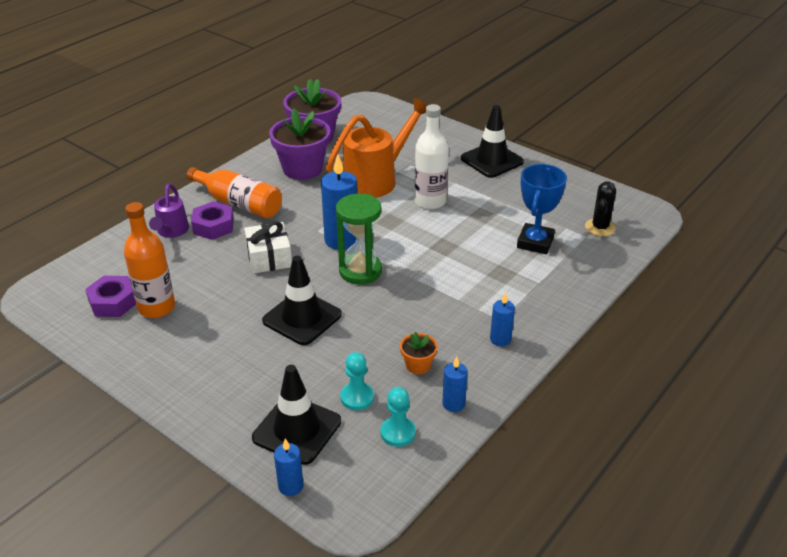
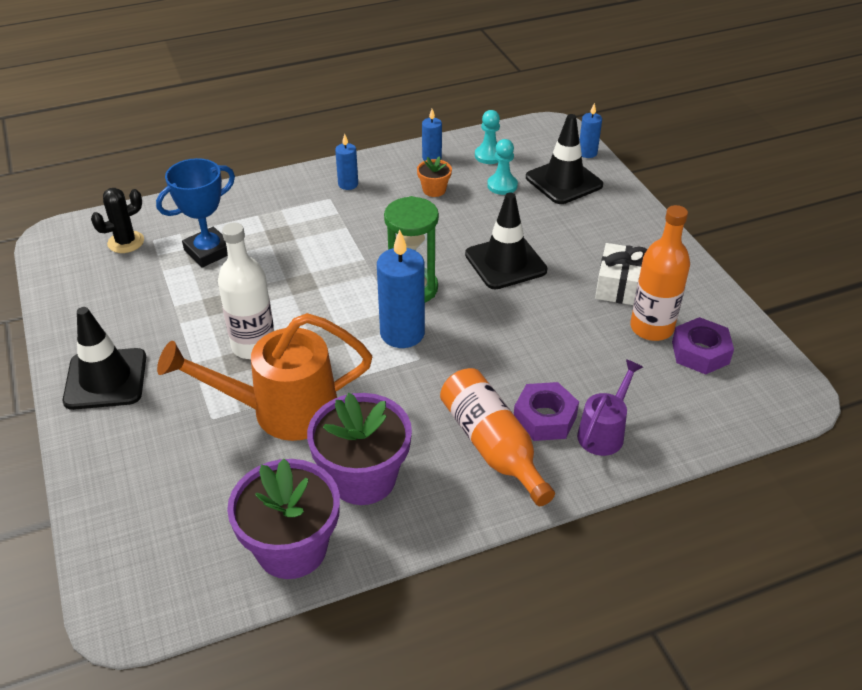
camera: 150 degrees left, 5 degrees up
white gift [244,221,292,274] -> white gift moved to [595,243,647,305]

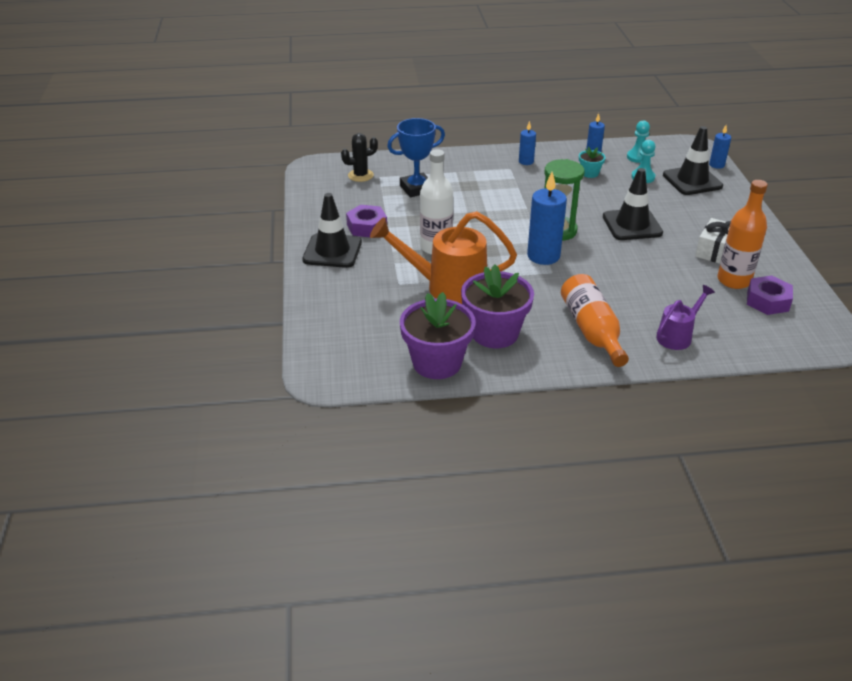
camera: 15 degrees right, 5 degrees down
orange flower pot [417,156,452,197] -> turquoise flower pot [579,147,606,178]
purple nut [514,382,579,441] -> purple nut moved to [346,205,387,237]

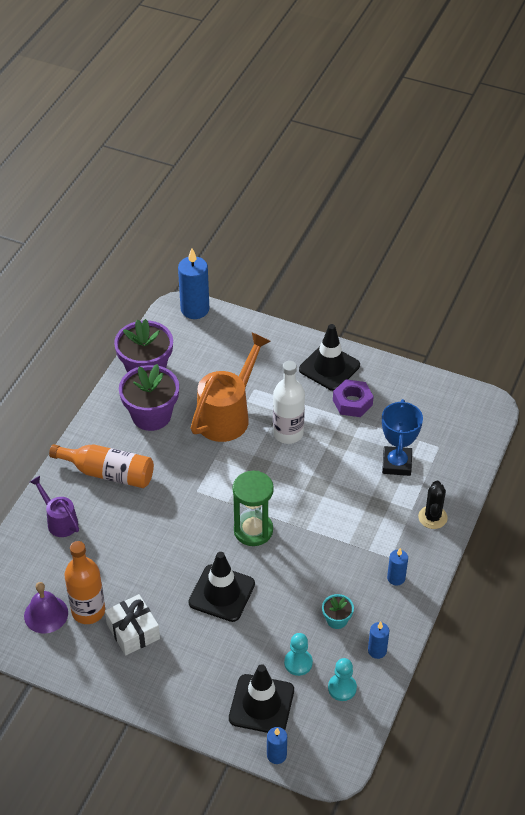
camera: 120 degrees right, 10 degrees up
black cactus [341,133,378,182] -> black cactus moved to [418,480,448,529]
blue candle [527,172,567,265] -> blue candle moved to [178,248,209,319]
purple watering can [656,285,715,350] -> purple watering can turned 150 degrees clockwise [30,476,79,537]
purple nut [747,276,793,315] -> purple bell [24,582,68,634]

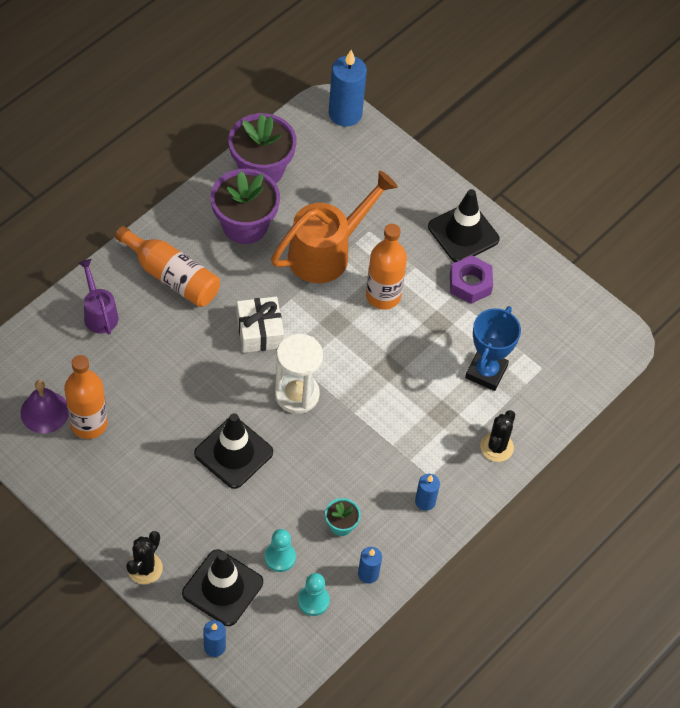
camera: 15 degrees right, 10 degrees up
white gift [105,594,160,655] -> white gift moved to [237,296,284,353]
green hourglass [233,471,274,546] -> white hourglass [275,334,323,414]
white bottle [273,361,305,444] -> orange bottle [366,224,407,310]
none -> black cactus [126,531,163,584]

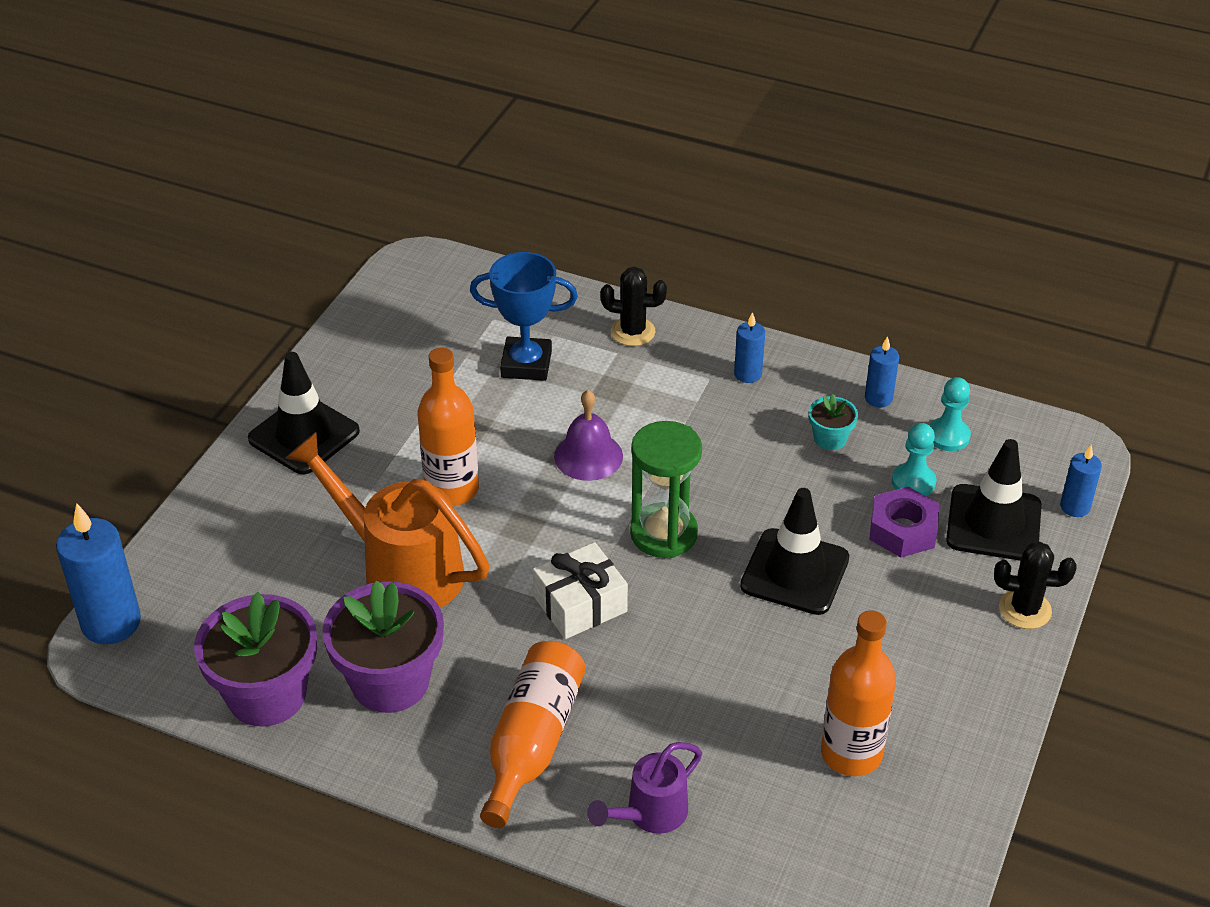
camera: 105 degrees left, 15 degrees down
purple bell [20,380,68,433] -> purple bell moved to [554,390,623,481]
white hourglass [275,334,323,414] -> green hourglass [630,421,702,558]
purple nut [450,255,493,304] -> purple nut moved to [869,487,940,557]

